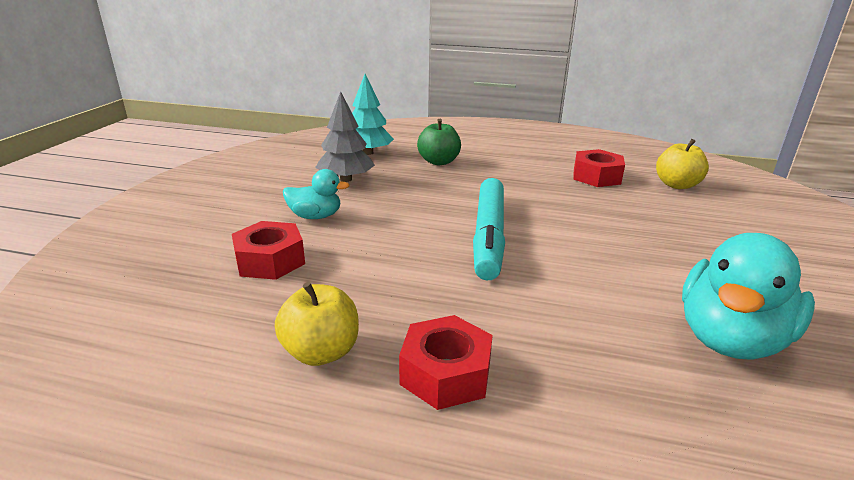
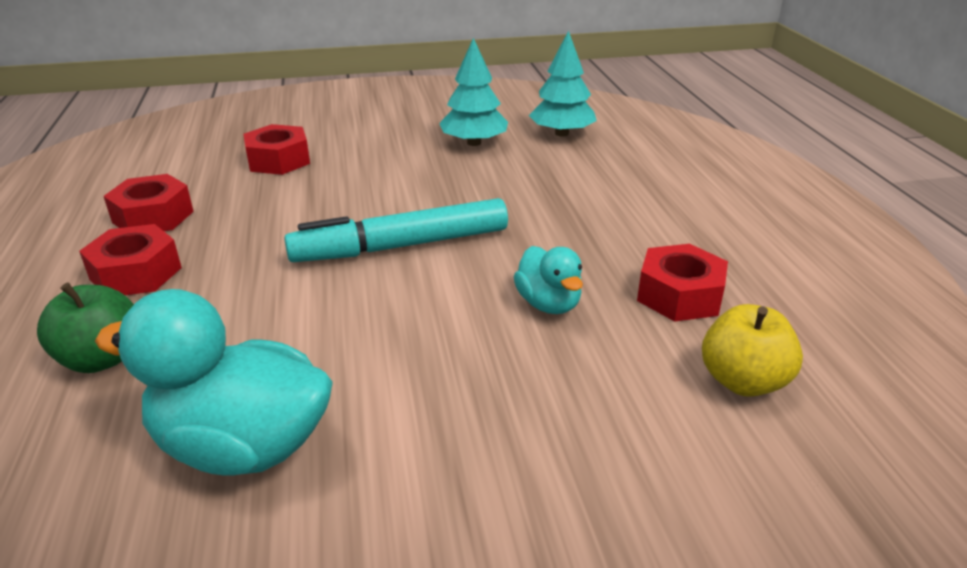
camera: 65 degrees right, 5 degrees up
yellow apple [275,282,359,366] -> red nut [104,174,194,231]
turquoise duck [283,169,350,219] -> turquoise duck moved to [514,246,583,314]
grey tree [315,91,375,182] -> turquoise tree [439,38,508,146]
green apple [417,119,461,165] -> green apple moved to [37,282,134,373]

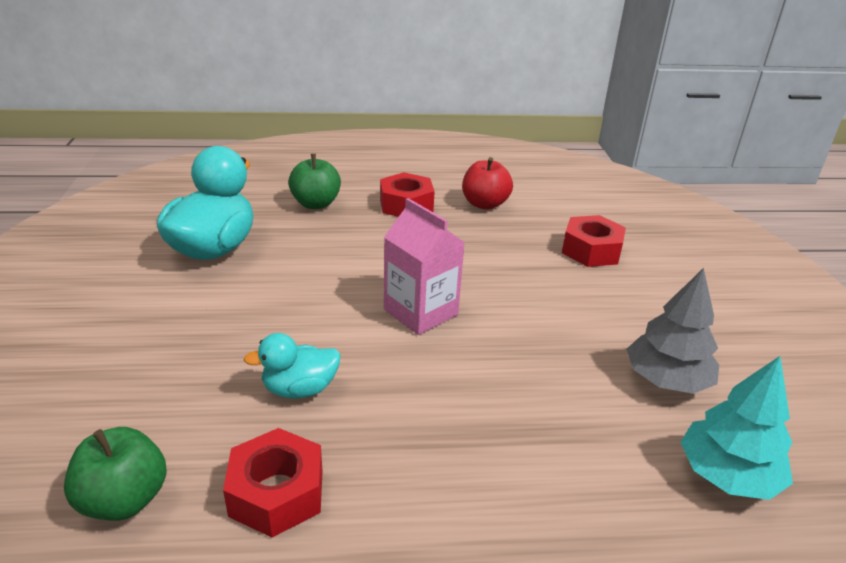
camera: 95 degrees right, 0 degrees up
red nut [104,174,194,231] -> red apple [462,157,513,210]
turquoise marker [284,198,508,262] -> pink carton [384,198,465,335]
turquoise tree [439,38,508,146] -> grey tree [627,268,719,394]
yellow apple [702,304,803,397] -> green apple [64,427,167,521]

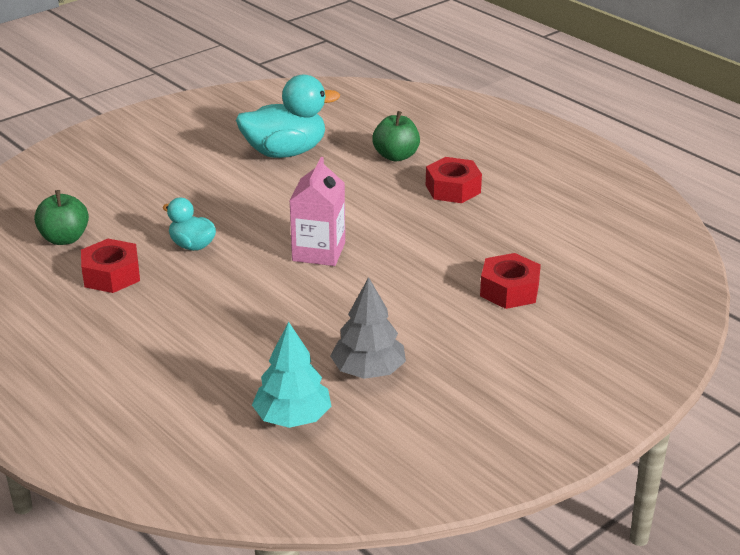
camera: 55 degrees right, 0 degrees up
red apple [462,157,513,210] -> none

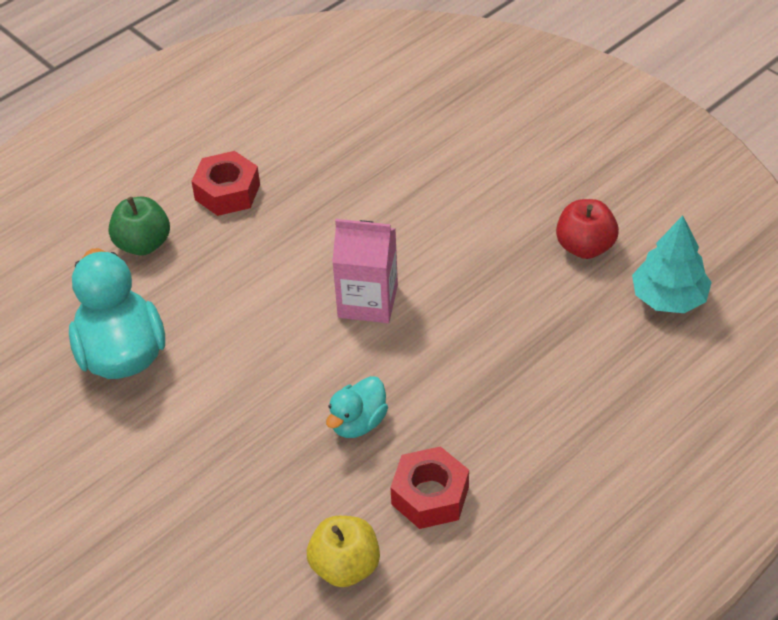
camera: 90 degrees left, 15 degrees up
green apple [34,190,89,245] -> yellow apple [307,516,380,587]
grey tree [330,277,406,379] -> red apple [556,199,619,259]
red nut [480,253,541,309] -> none

